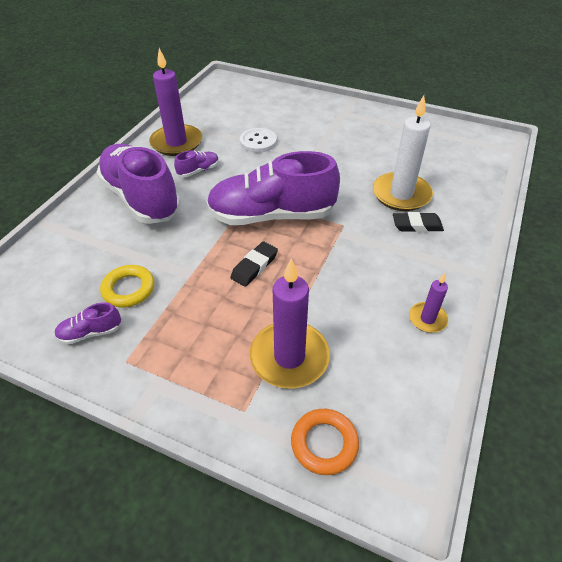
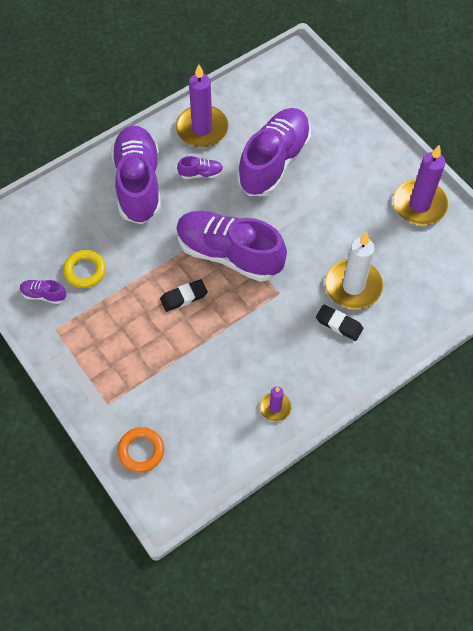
camera: 30 degrees right, 15 degrees up
white button [240,128,277,153] -> purple shoe [237,108,311,196]
purple candle [250,258,330,388] -> purple candle moved to [393,145,448,225]

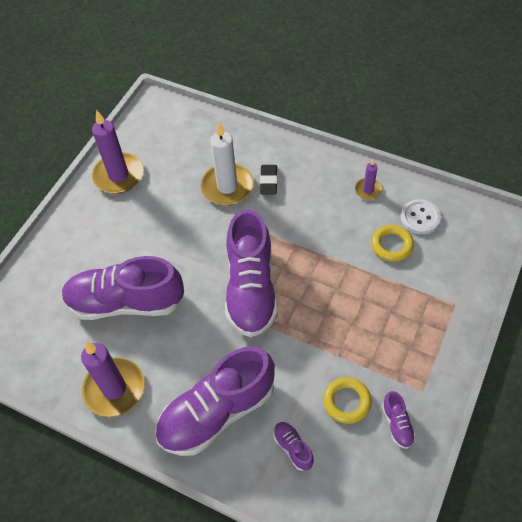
camera: 115 degrees left, 5 degrees down
orange ring [117,427,164,473] -> none
black eraser [160,279,208,312] -> none
purple shoe [177,156,223,179] -> purple shoe moved to [273,422,314,471]
none -> yellow ring [371,225,414,262]
none -> white button [401,199,441,234]

